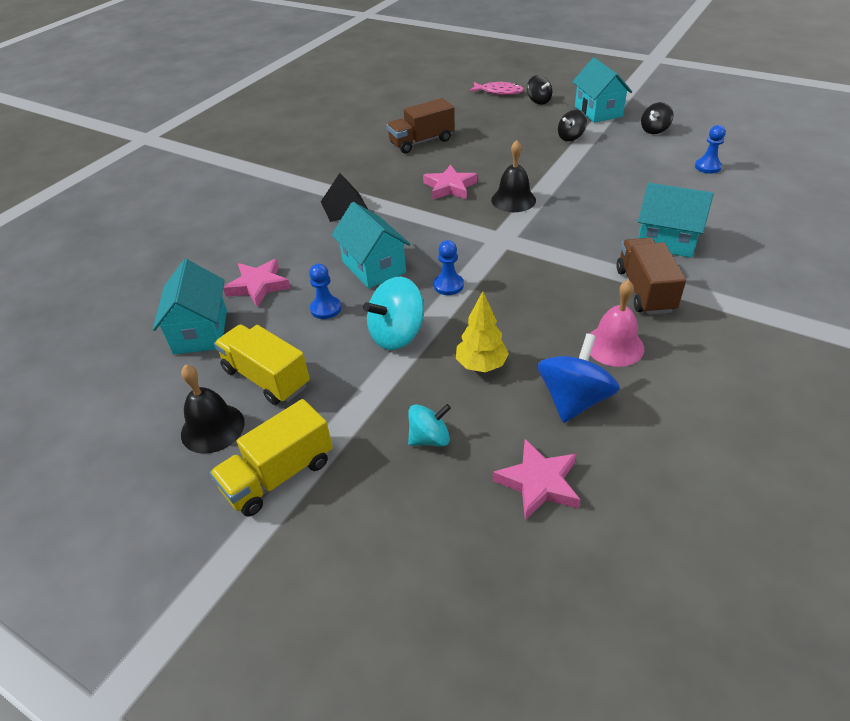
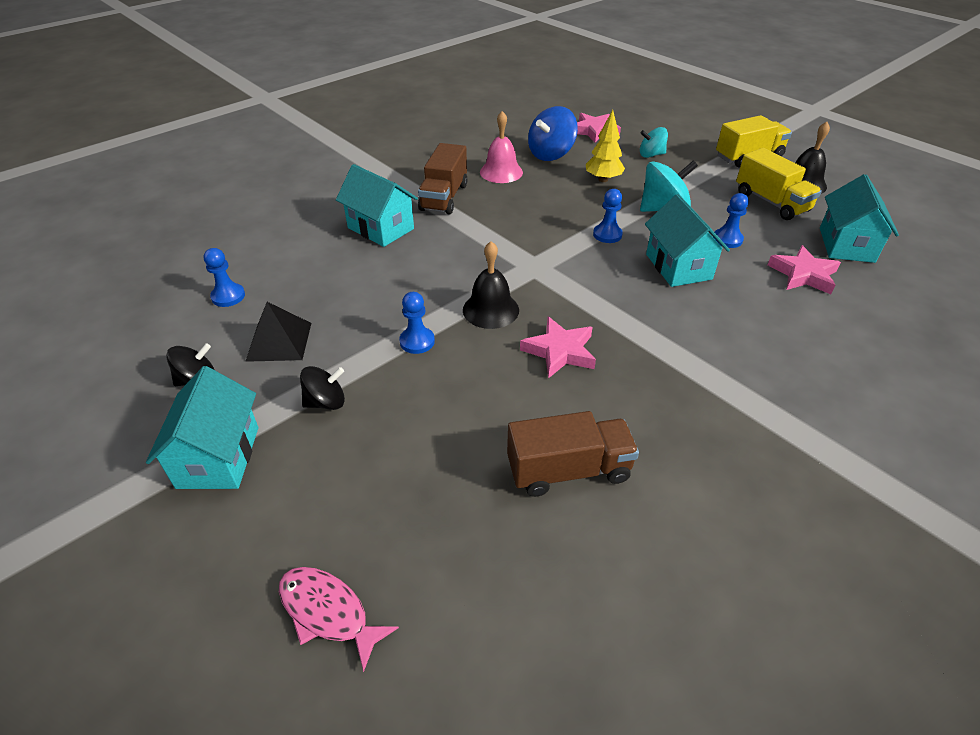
camera: 165 degrees left, 0 degrees up
black pyramid [321,173,368,222] -> black pyramid moved to [245,302,311,362]
black spinning top [527,75,552,105] -> none
none -> blue pawn [399,292,435,354]

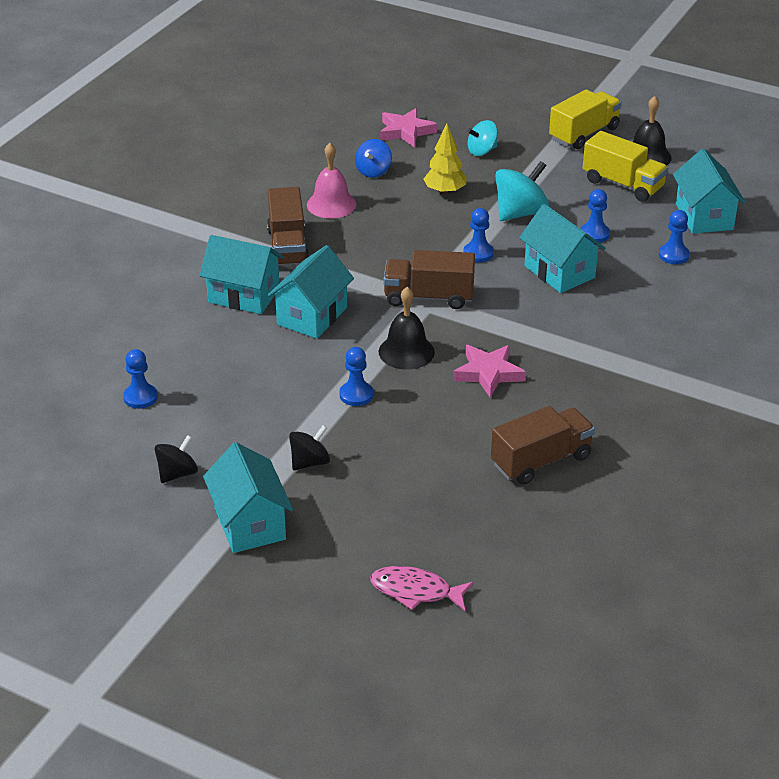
camera: 20 degrees left, 5 degrees down
black pyramid [245,302,311,362] -> none
blue spinning top [528,106,578,161] -> blue spinning top [355,139,392,178], size x0.62
pink star [768,245,841,294] -> blue pawn [659,210,690,264]
none -> turquoise house [268,245,354,339]
none -> brown truck [383,250,475,309]

